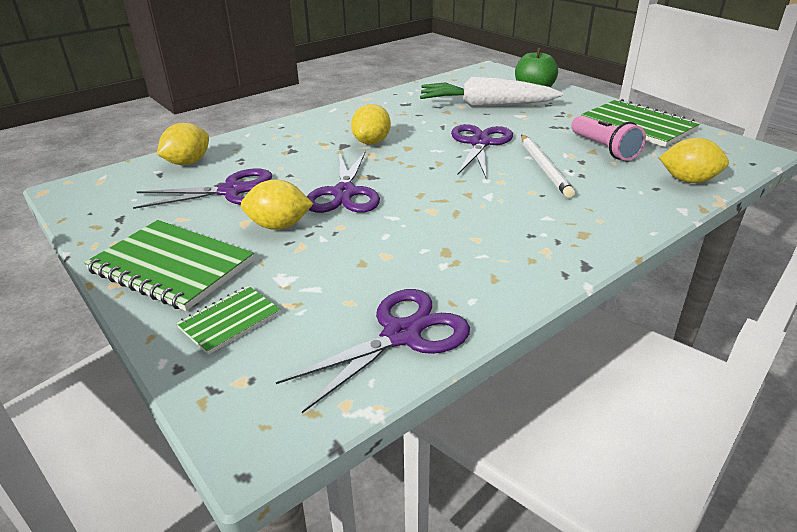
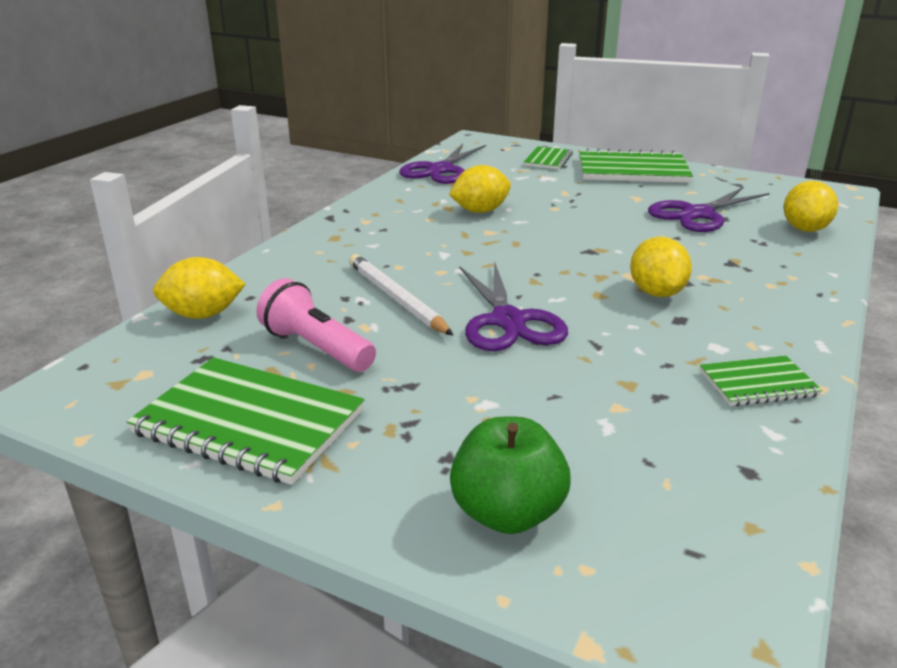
camera: 155 degrees right, 5 degrees down
yellow lemon [241,179,313,230] -> yellow lemon moved to [449,165,511,213]
purple scissors [307,151,380,213] -> none
white carrot [420,77,563,107] -> none
none -> green notebook [700,356,823,406]

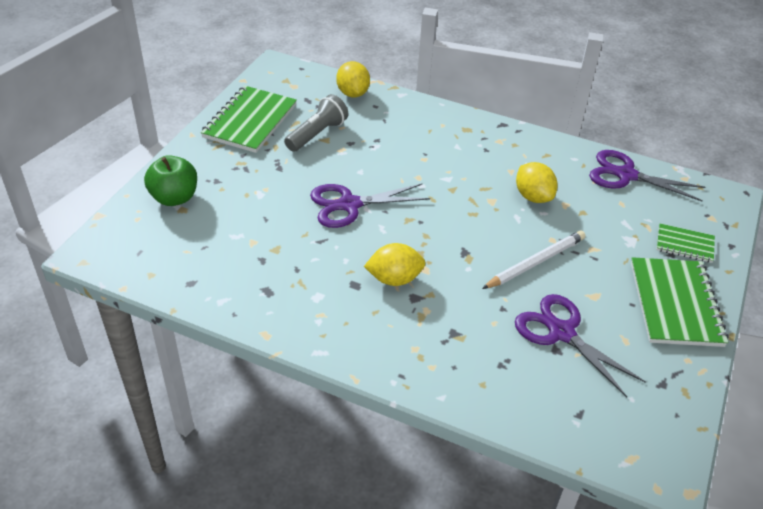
camera: 85 degrees right, 15 degrees up
pink flashlight [256,278,376,372] -> grey flashlight [284,94,348,152]
white pencil [349,254,453,335] -> white pencil moved to [482,230,586,289]
green notebook [700,356,823,406] -> none
yellow lemon [784,181,838,232] -> none

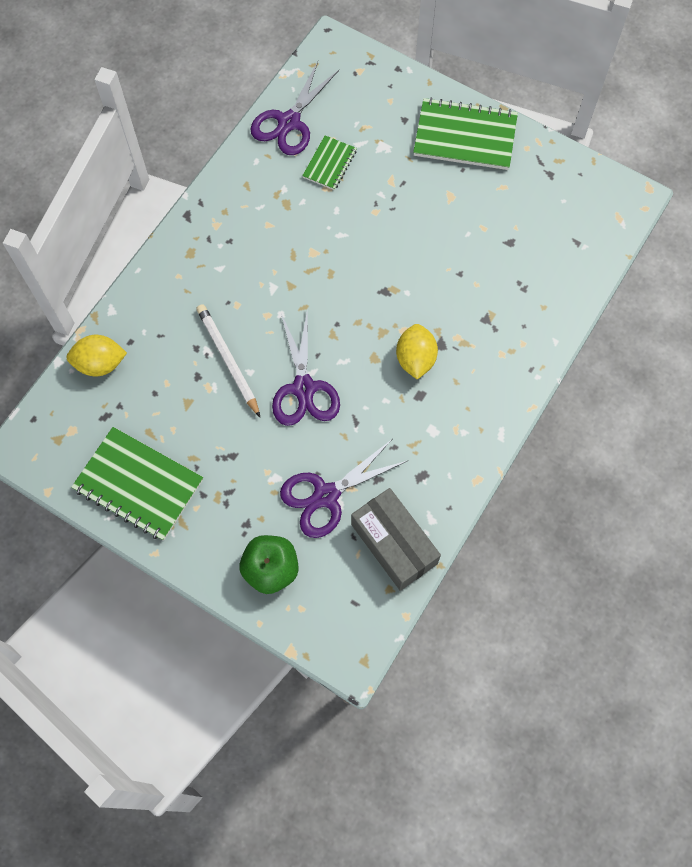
camera: 80 degrees left, 25 degrees up
grey flashlight [284,94,348,152] -> none
white pencil [482,230,586,289] -> white pencil moved to [196,304,260,417]
purple scissors [515,294,646,397] -> purple scissors moved to [280,440,407,538]
yellow lemon [516,162,558,203] -> none
green notebook [657,224,715,263] -> green notebook moved to [302,136,357,190]
none -> grey box [351,488,441,591]

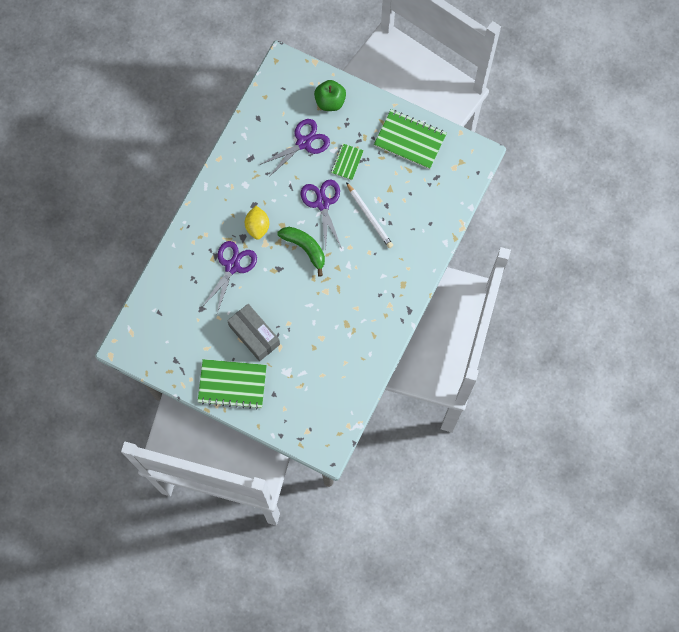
camera: 175 degrees right, 5 degrees up
yellow lemon [66,335,127,376] -> none
purple scissors [250,62,339,155] -> purple scissors moved to [202,241,257,313]
green notebook [302,136,357,190] -> green notebook moved to [331,143,364,180]
grey box [351,488,441,591] -> grey box moved to [227,304,280,361]
none -> green banana [277,227,325,277]

